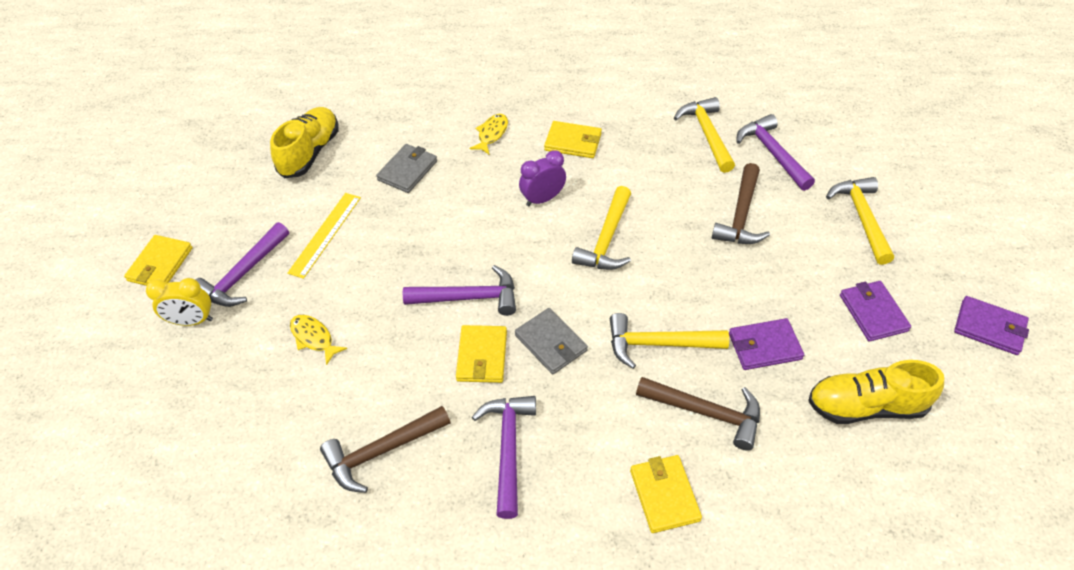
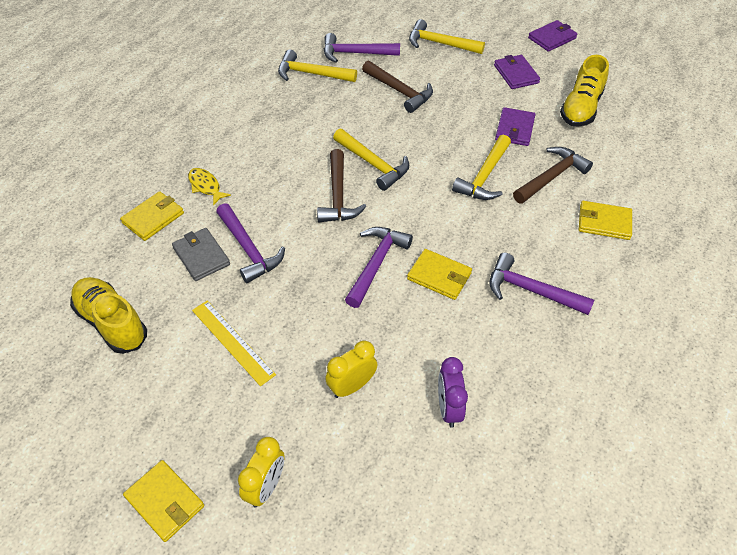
camera: 65 degrees left, 0 degrees up
purple hammer [195,222,289,307] -> purple hammer moved to [216,203,285,283]
yellow fish [290,315,347,365] -> yellow clock [325,341,377,398]
brown hammer [320,406,450,493] -> brown hammer moved to [317,149,366,222]
grey wallet [515,308,588,374] -> none
purple clock [519,150,566,206] -> purple clock moved to [438,357,468,428]
yellow wallet [544,121,602,158] -> yellow wallet moved to [120,191,184,241]
purple wallet [840,281,911,341] -> purple wallet turned 60 degrees clockwise [494,55,540,89]

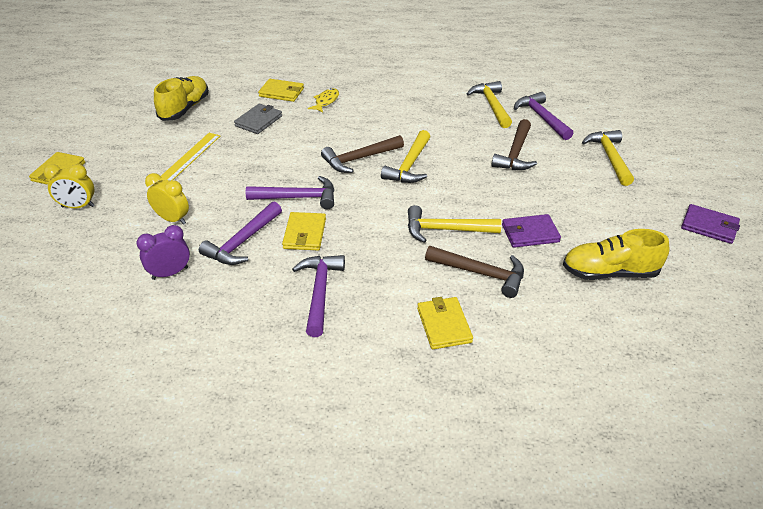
camera: 65 degrees right, 10 degrees down
purple hammer [216,203,285,283] -> purple hammer moved to [199,202,282,265]
purple wallet [494,55,540,89] -> none

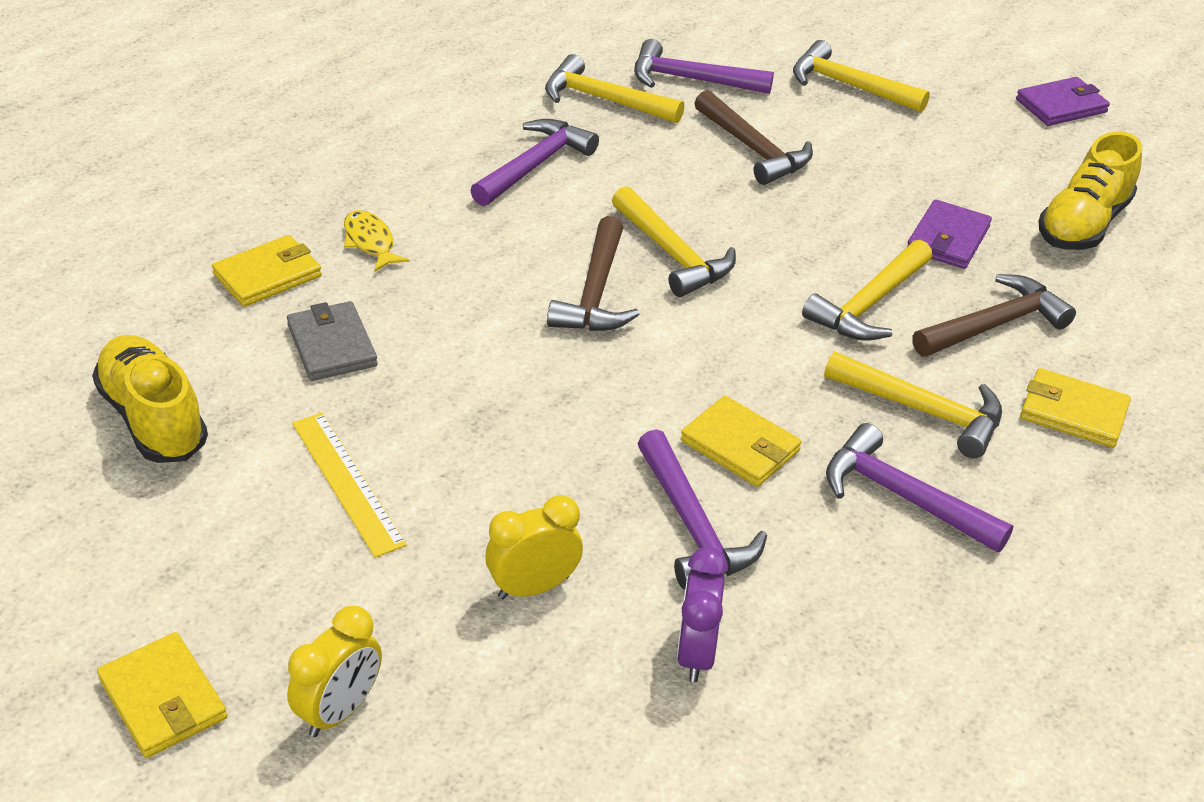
camera: 55 degrees left, 0 degrees up
purple hammer [246,176,334,209] -> purple hammer moved to [470,119,599,206]
none -> yellow hammer [824,352,1002,458]

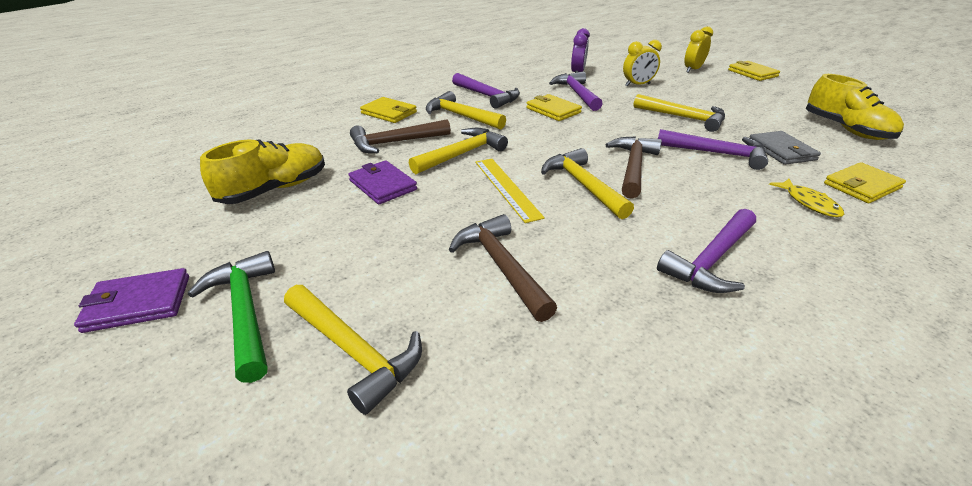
camera: 170 degrees left, 5 degrees down
yellow ruler [292,413,407,558] -> yellow ruler moved to [475,159,545,223]
yellow hammer [545,54,684,123] -> yellow hammer moved to [633,94,725,132]
purple hammer [634,39,774,94] -> purple hammer moved to [658,129,768,170]
purple wallet [907,199,992,269] -> purple wallet turned 75 degrees counterclockwise [348,160,417,204]
none -> green hammer [188,251,275,383]

